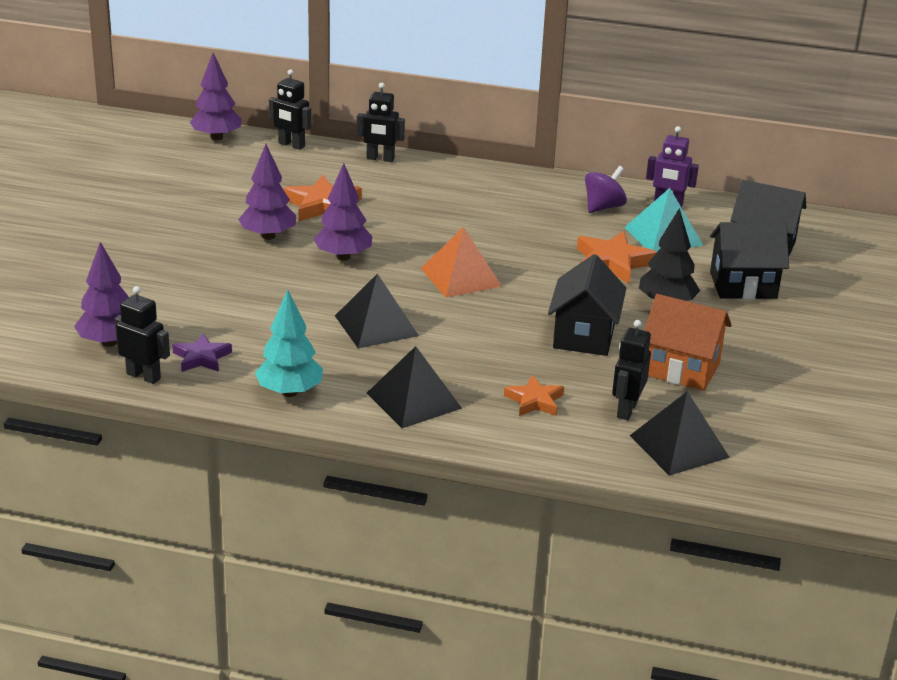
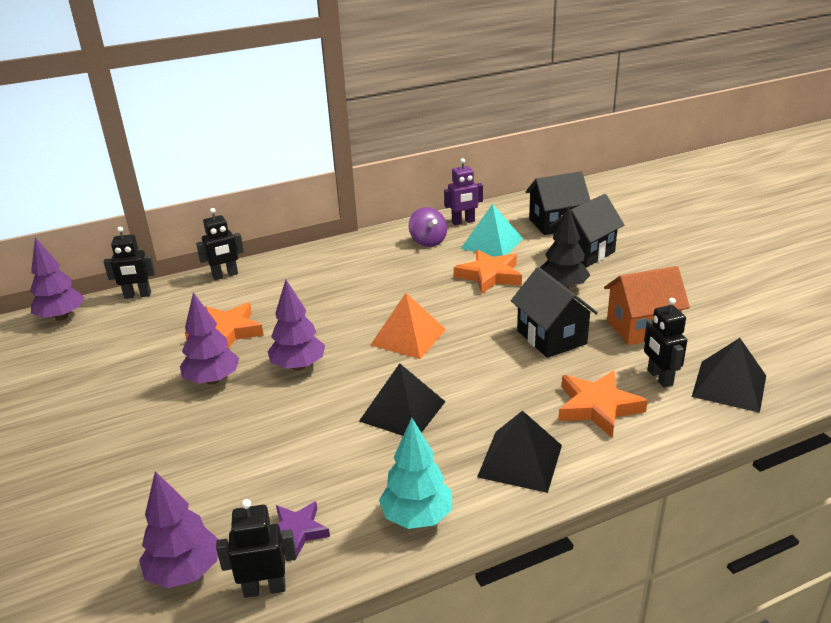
camera: 35 degrees left, 0 degrees up
orange star [504,375,564,416] -> orange star [558,370,648,438], size x1.57
purple spinning top [585,166,627,213] -> purple spinning top turned 150 degrees clockwise [409,207,447,247]

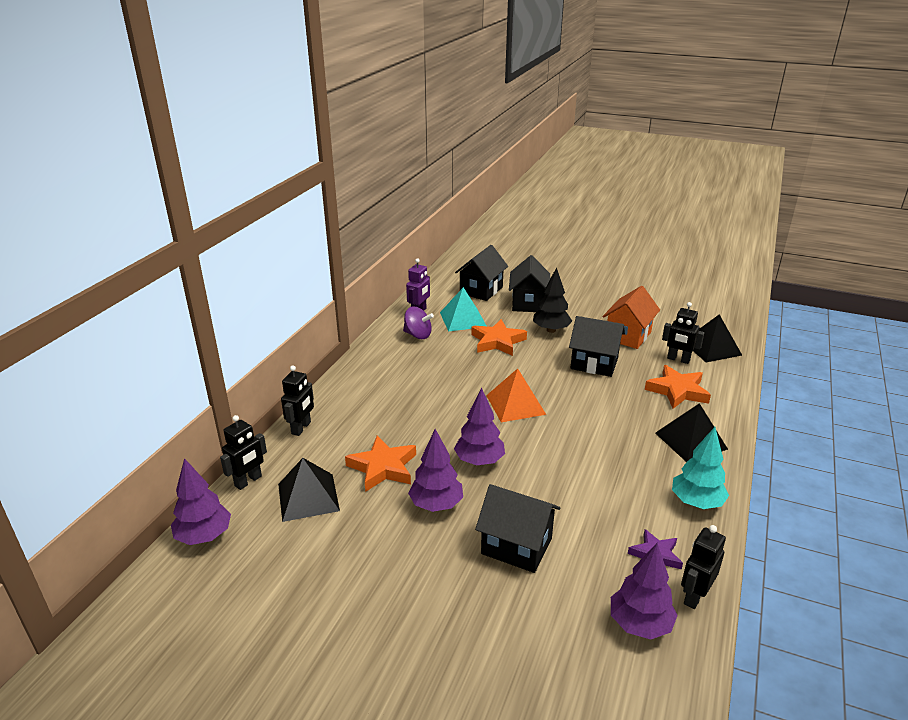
camera: 45 degrees left, 0 degrees up
black pyramid [359,363,446,436] -> black pyramid moved to [278,458,340,522]
none -> black house [475,484,560,573]

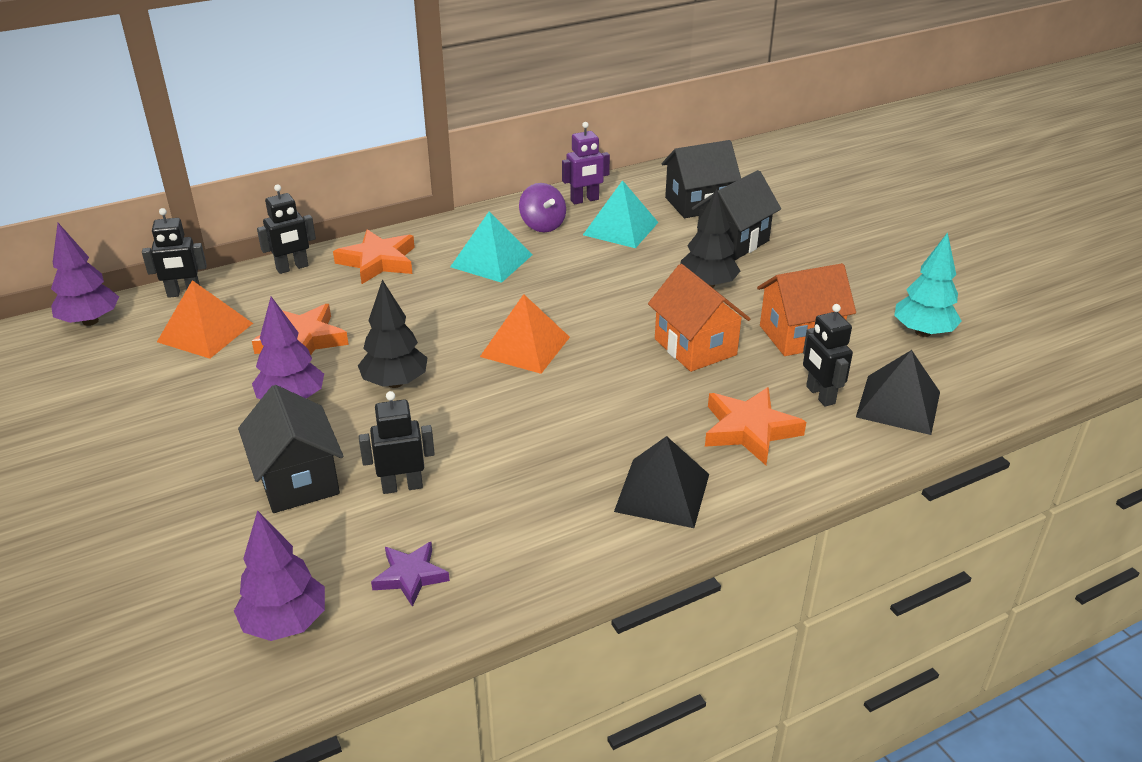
camera: 40 degrees right, 5 degrees up
black pyramid [278,458,340,522] -> orange pyramid [157,280,253,359]
purple tree [454,387,505,465] -> black tree [358,280,427,388]
orange star [471,319,527,356] -> orange star moved to [333,229,415,284]
black house [569,316,625,377] -> orange house [648,264,750,372]
turquoise tree [672,427,729,509] -> turquoise tree moved to [894,232,962,337]
black robot [681,525,726,609] -> black robot moved to [359,391,435,494]
none -> turquoise pyramid [450,211,533,283]

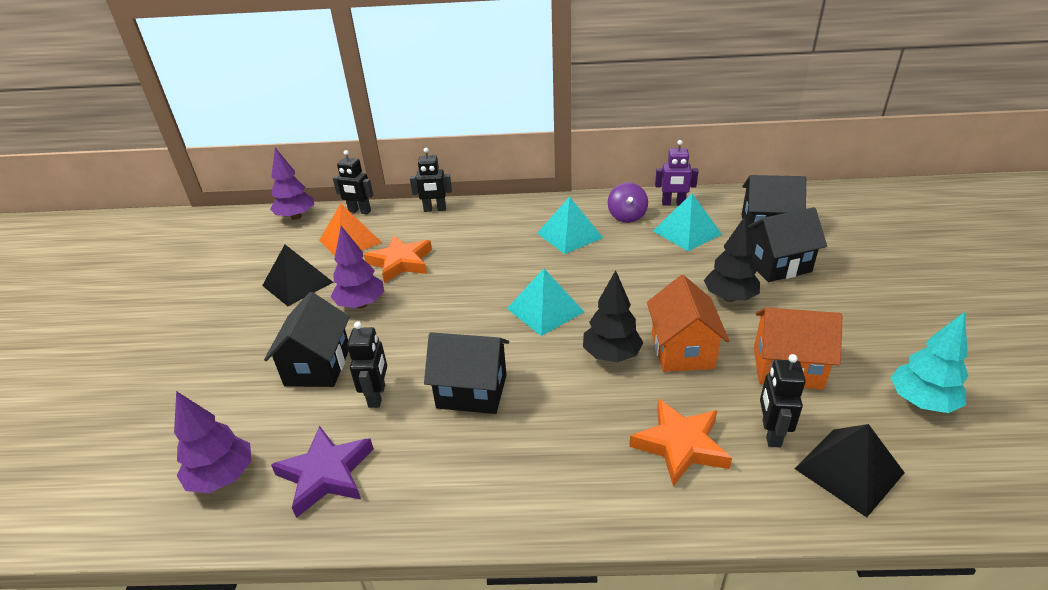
camera: 30 degrees right, 0 degrees up
orange star [333,229,415,284] -> none
black tree [358,280,427,388] -> black tree moved to [583,270,643,362]
black robot [359,391,435,494] -> black robot turned 75 degrees clockwise [347,321,387,408]
purple star [371,542,450,607] -> purple star [271,426,374,518], size x1.57
orange pyramid [480,294,570,374] -> turquoise pyramid [507,268,584,336]
black pyramid [614,436,709,528] -> black pyramid moved to [262,245,333,306]
none -> black house [424,332,509,414]

